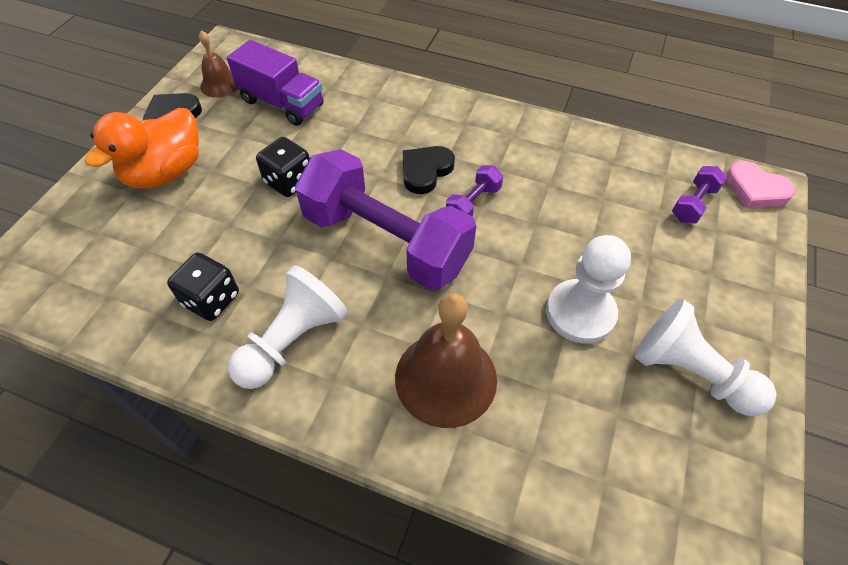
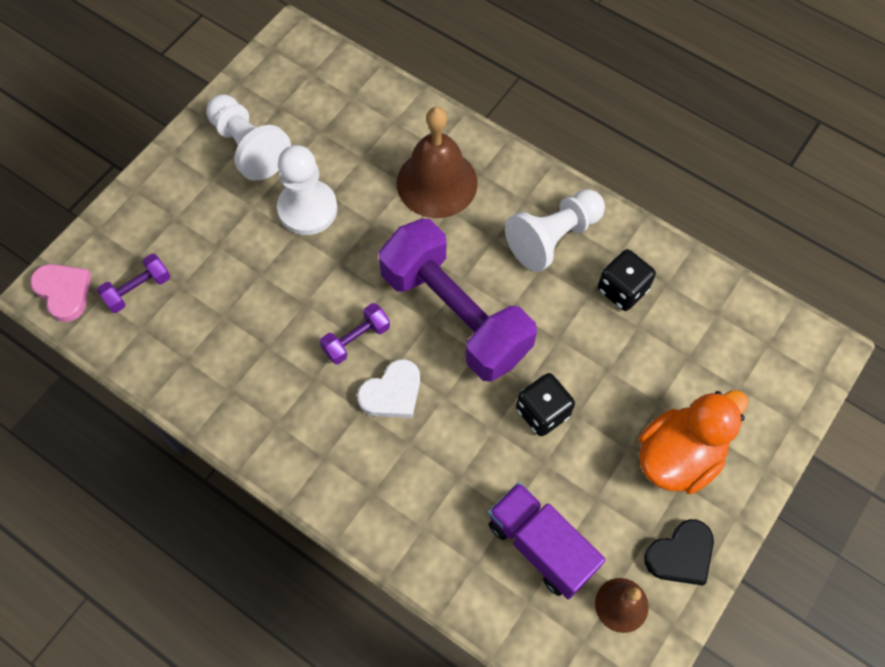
camera: 165 degrees left, 10 degrees up
black heart [403,146,455,194] -> white heart [357,359,420,418]

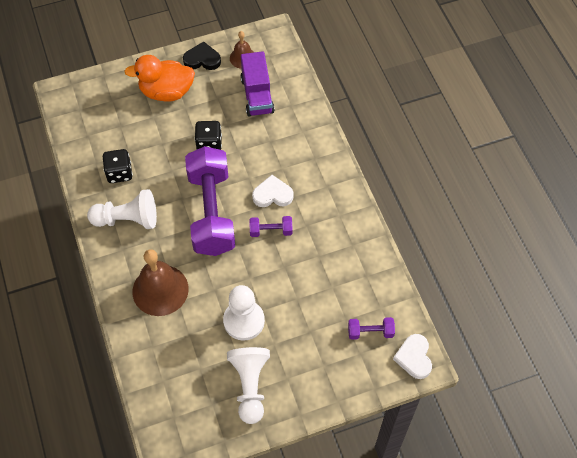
camera: 145 degrees left, 5 degrees down
pink heart [30,264,92,322] -> white heart [393,334,432,379]

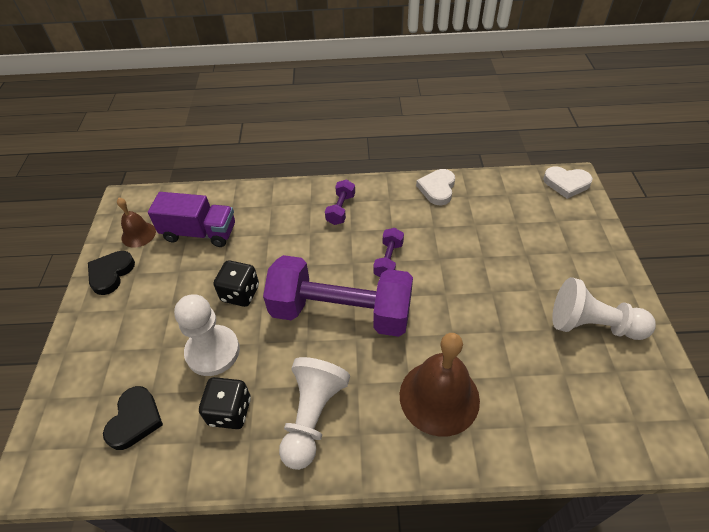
camera: 70 degrees left, 10 degrees down
orange duck [124,55,195,102] -> none
white pawn [223,285,265,340] -> white pawn moved to [174,294,240,376]
white heart [252,175,294,207] -> white heart moved to [416,169,455,205]
purple dumbbell [348,317,395,340] -> purple dumbbell moved to [325,179,355,225]
none -> black heart [103,386,163,450]

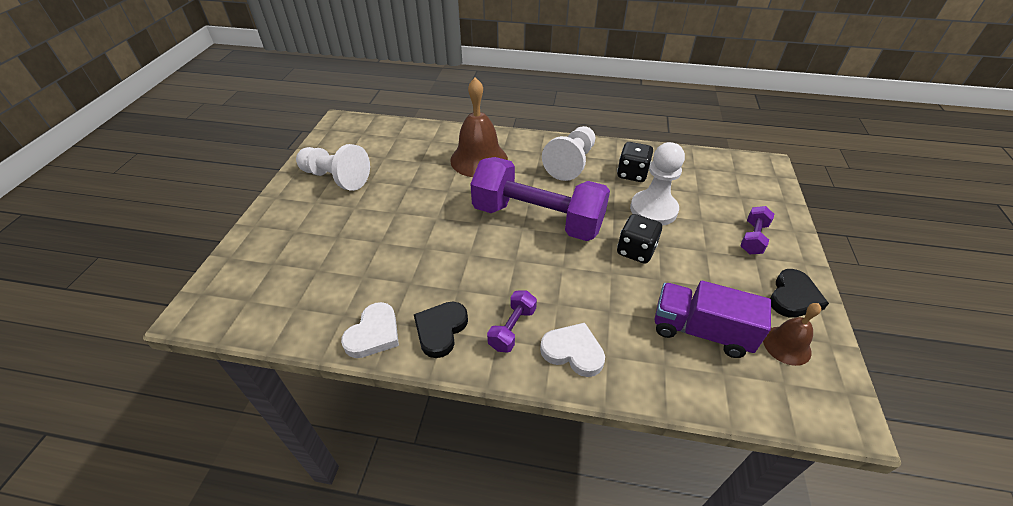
camera: 170 degrees left, 5 degrees down
black heart [103,386,163,450] -> black heart moved to [414,302,468,358]
purple dumbbell [373,228,404,277] -> purple dumbbell moved to [741,206,774,254]
white heart [543,166,593,199] -> white heart moved to [540,323,605,377]

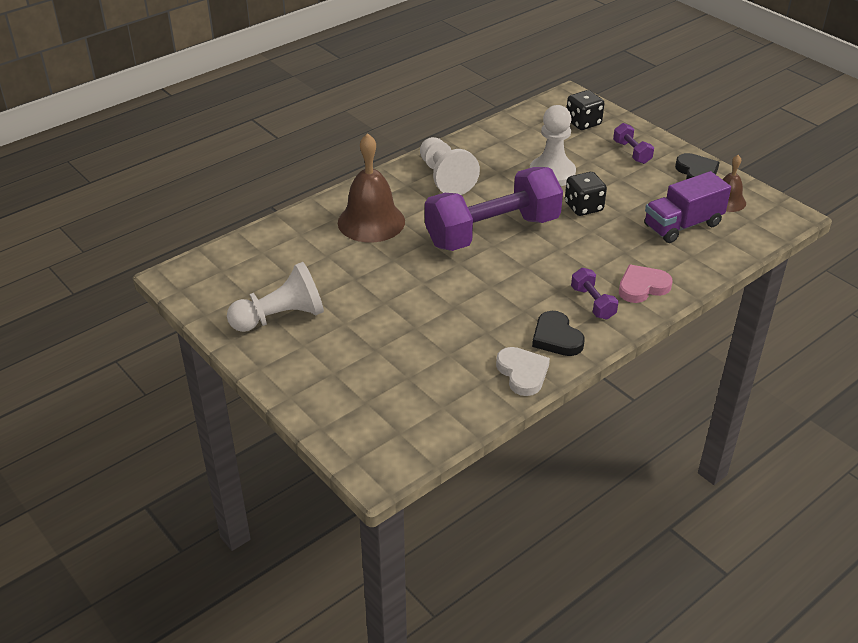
camera: 50 degrees left, 5 degrees down
white heart [540,323,605,377] -> pink heart [619,265,672,303]
black dice [617,142,653,182] -> black dice moved to [567,90,604,130]

